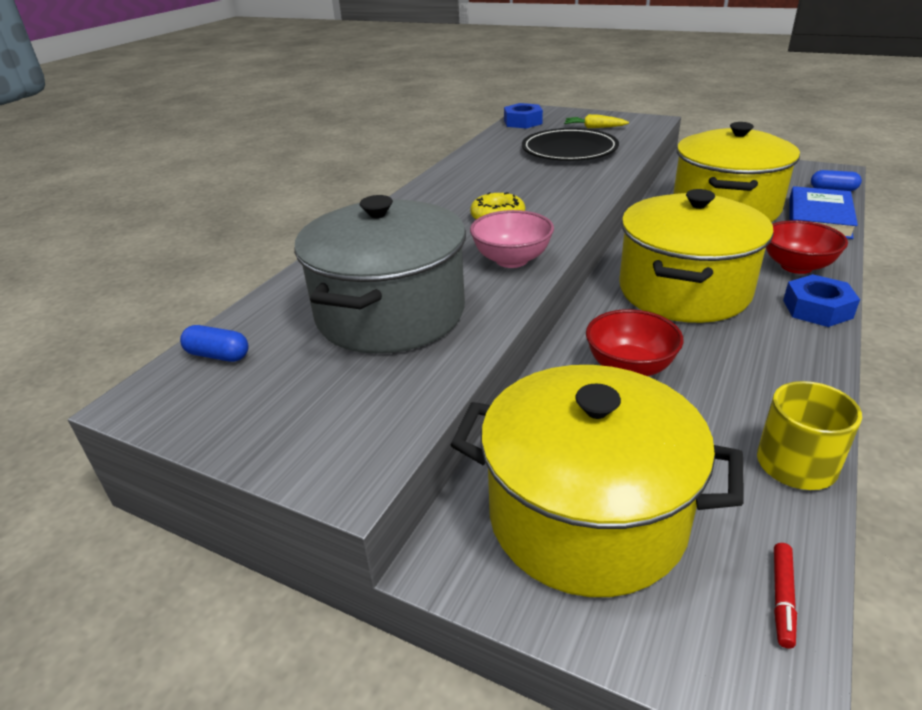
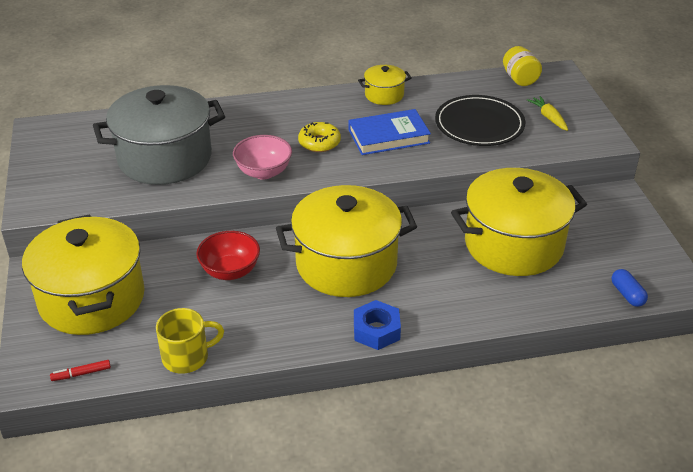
camera: 50 degrees right, 5 degrees up
blue capsule [180,325,249,362] -> none
blue nut [504,103,543,129] -> yellow jar [503,46,542,86]
red bowl [766,220,848,274] -> none
blue book [789,186,858,239] -> blue book moved to [348,109,431,155]
none -> yellow pot [358,65,411,105]

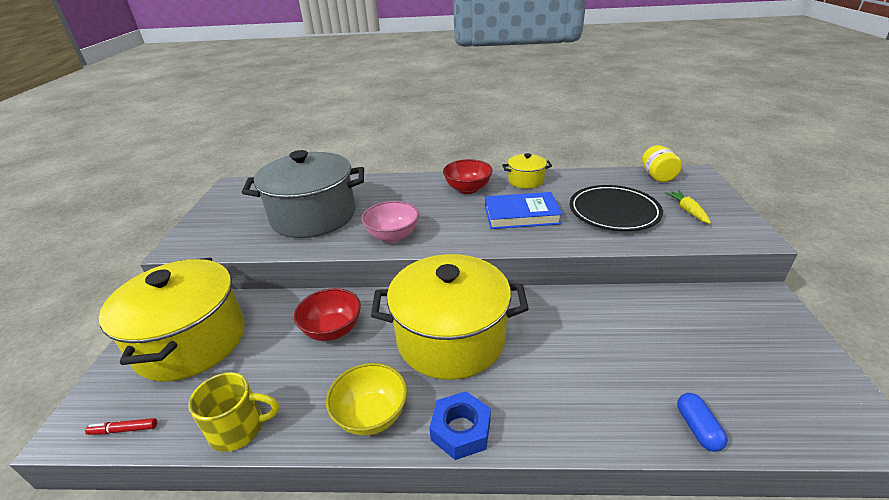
camera: 15 degrees right, 5 degrees down
yellow donut [298,122,341,152] -> none
yellow pot [451,168,587,276] -> none
blue capsule [612,269,648,307] -> blue capsule moved to [677,393,728,452]
none -> yellow bowl [326,363,407,436]
none -> red bowl [443,159,493,194]

